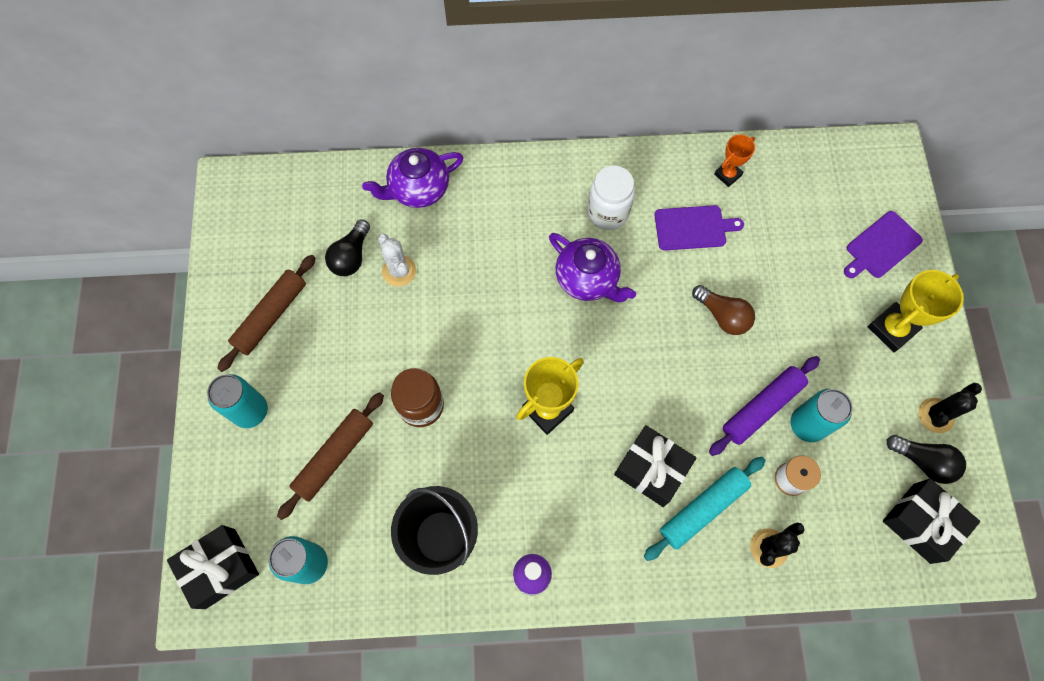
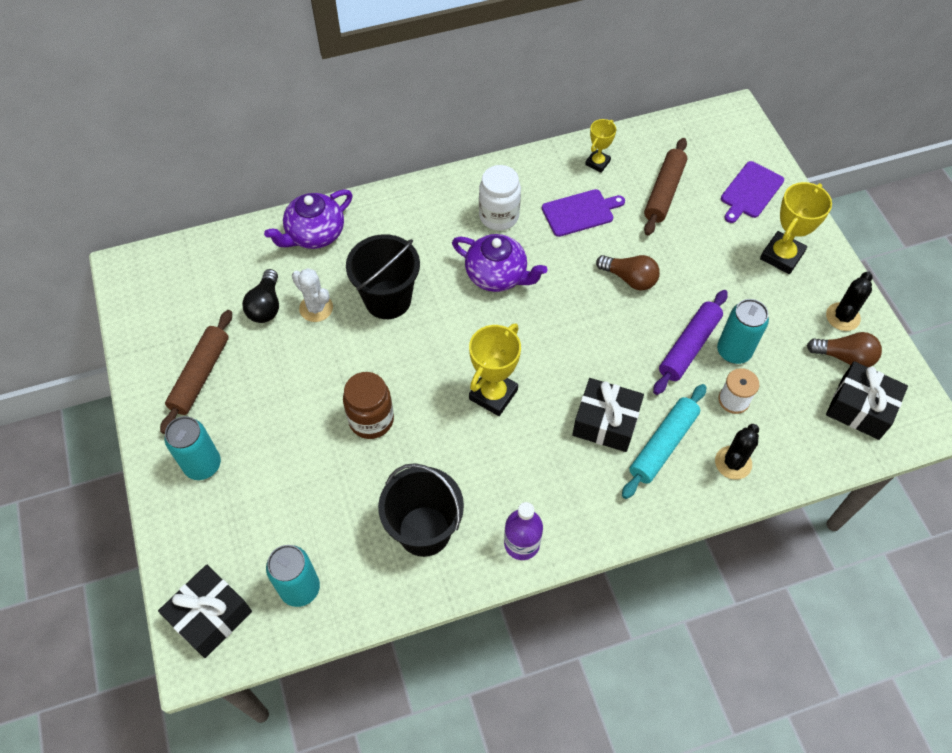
camera: 15 degrees left, 10 degrees down
brown rolling pin [277,392,384,520] -> brown rolling pin moved to [644,138,687,236]
orange trophy [714,134,755,187] -> yellow trophy [585,119,616,173]
black light bulb [887,435,966,484] -> brown light bulb [807,332,882,367]
none -> black bucket [346,234,420,319]

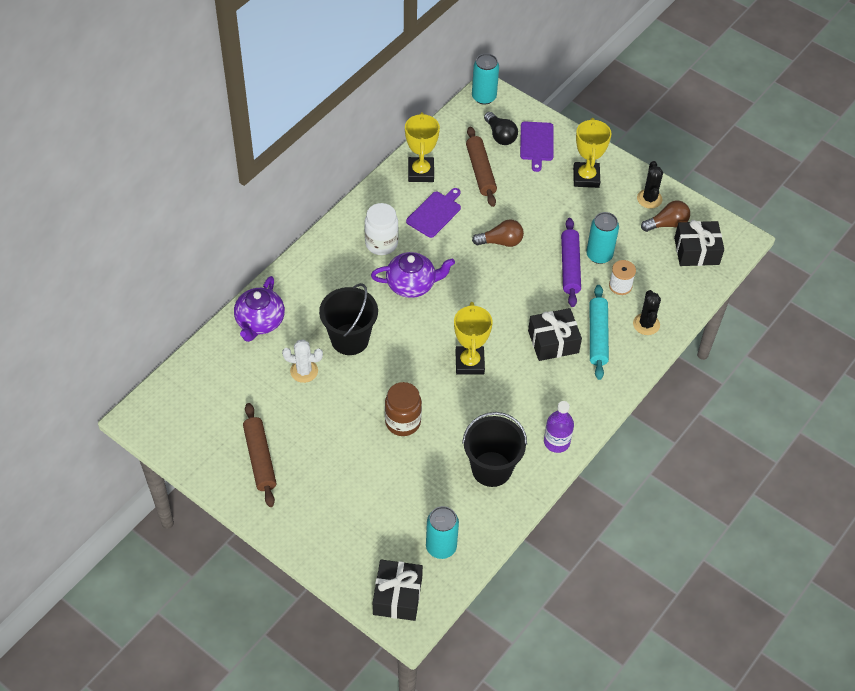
camera: 35 degrees left, 5 degrees down
turquoise can [165,416,221,480] -> turquoise can moved to [472,53,499,105]
black light bulb [242,269,279,323] -> black light bulb moved to [484,112,518,145]
yellow trophy [585,119,616,173] -> yellow trophy [405,112,440,182], size x1.67

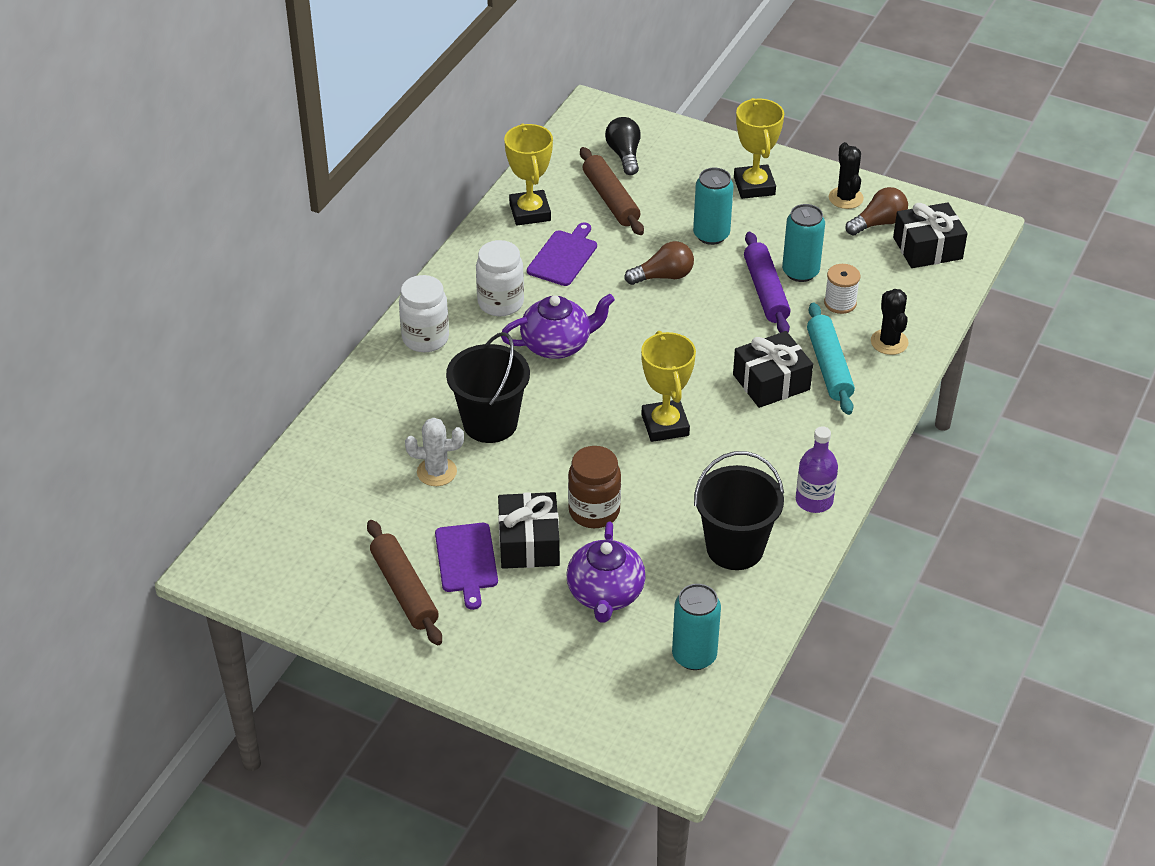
camera: 10 degrees left, 10 degrees down
purple teapot [234,276,285,342] -> purple teapot moved to [566,522,646,623]
black gift [373,560,423,621] -> black gift moved to [498,492,560,569]
turquoise can [472,53,499,105] -> turquoise can moved to [693,168,733,245]
black light bulb [484,112,518,145] -> black light bulb turned 150 degrees counterclockwise [605,117,641,175]
purple cutting board [520,122,554,172] -> purple cutting board moved to [435,523,498,610]
none -> white jar [399,275,449,352]

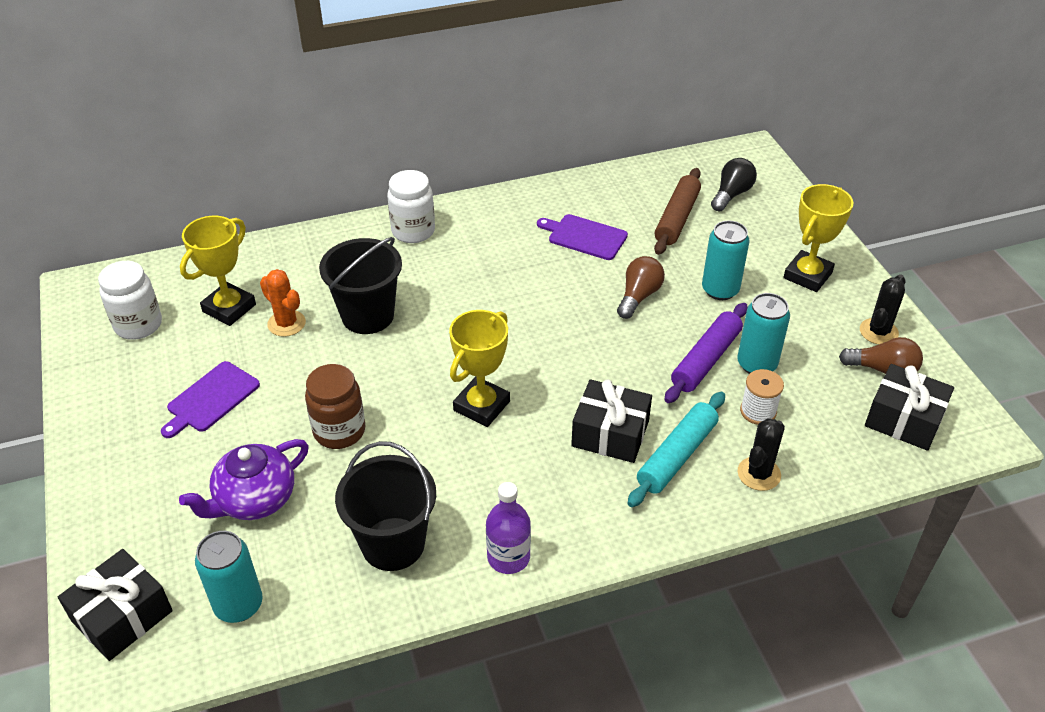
camera: 45 degrees right, 0 degrees up
brown rolling pin [367,520,442,645] -> none
white cactus [405,418,464,486] -> orange cactus [260,269,306,337]
white jar [476,240,524,316] -> white jar moved to [98,261,162,340]
black gift [498,492,560,569] -> black gift moved to [58,549,173,661]
purple teapot [501,294,615,359] -> none
yellow trophy [504,124,553,226] -> yellow trophy moved to [180,216,256,326]
purple cutting board [527,222,597,286] -> purple cutting board turned 135 degrees counterclockwise [537,214,628,260]
brown light bulb [624,241,694,285] -> brown light bulb turned 90 degrees counterclockwise [617,256,665,319]

